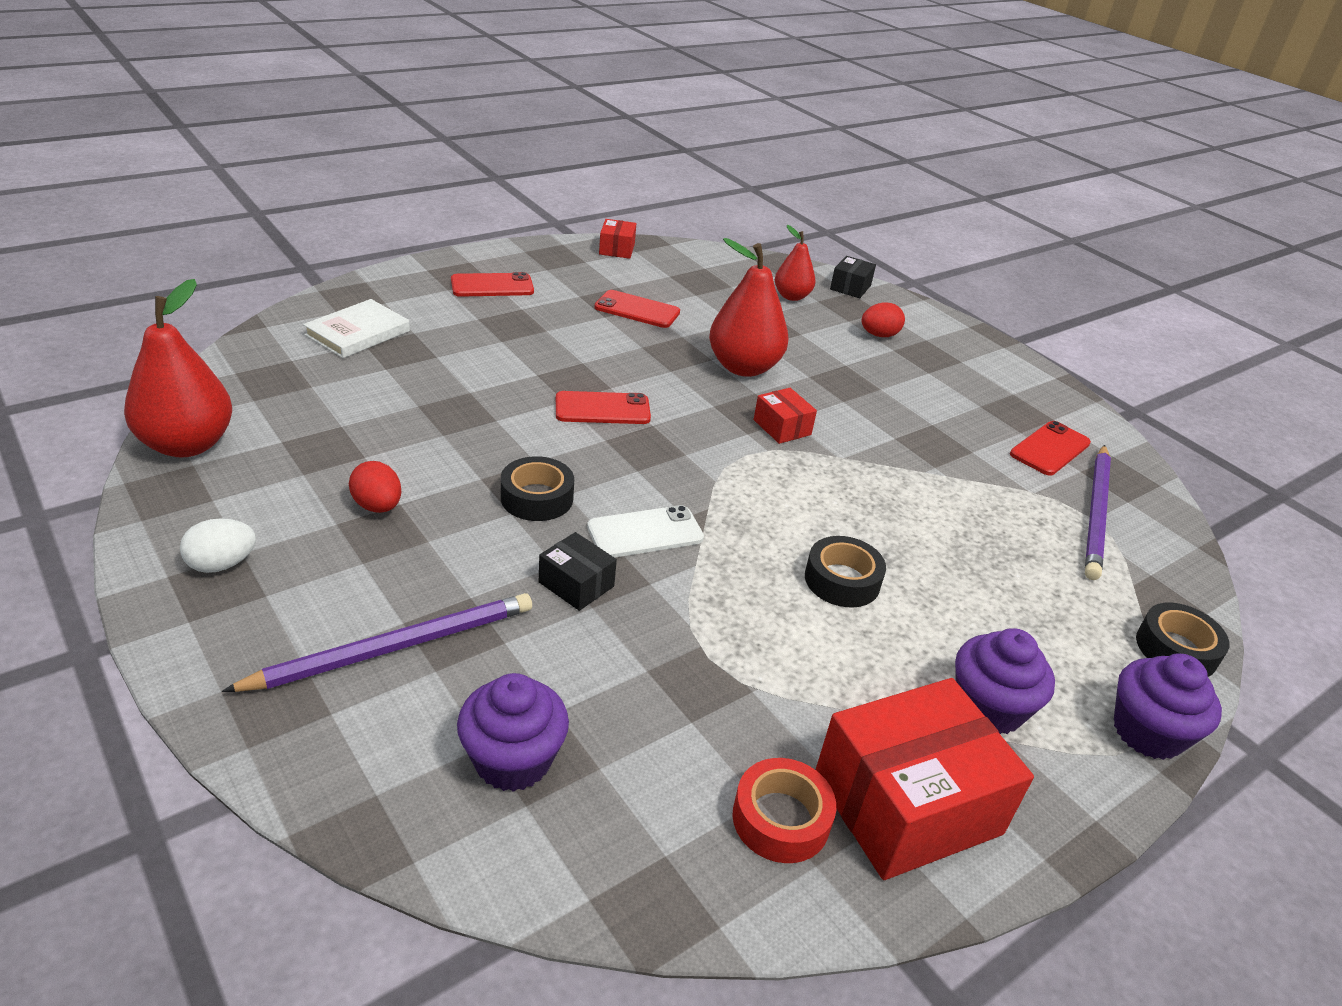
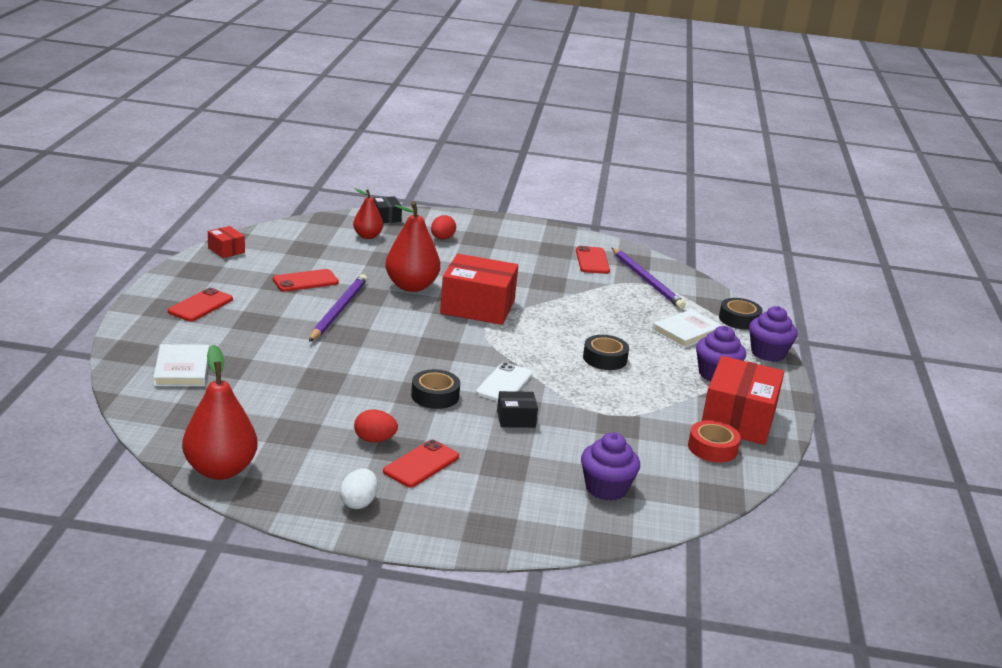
camera: 45 degrees left, 10 degrees down
purple pencil [222,593,532,692] -> purple pencil moved to [309,274,367,342]
red phone [556,391,651,424] -> red phone moved to [383,440,459,487]
red box [754,388,817,444] -> red box [440,254,518,325], size x2.12
none -> white book [652,309,723,348]

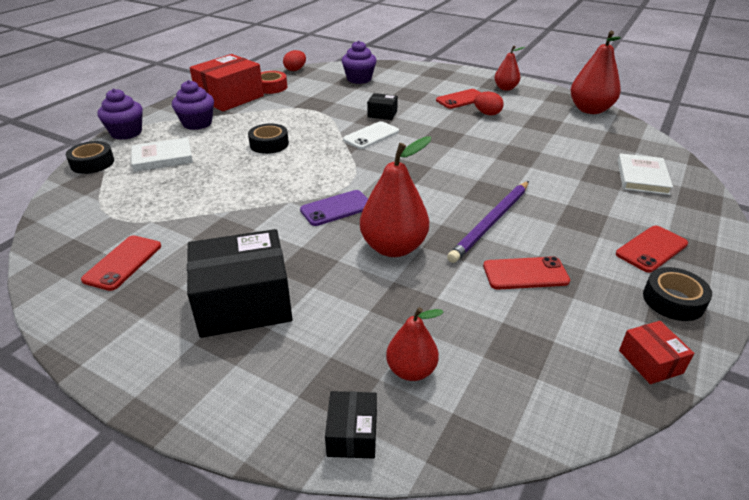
camera: 155 degrees left, 10 degrees up
white egg [340,468,378,509] -> red pear [494,46,525,91]
black tape [411,369,460,409] -> black tape moved to [643,267,712,321]
red egg [431,215,456,240] -> red egg moved to [283,50,306,71]
red box [440,254,518,325] -> purple phone [300,190,368,226]
purple pencil [612,248,686,309] -> none
none -> black box [187,229,293,338]

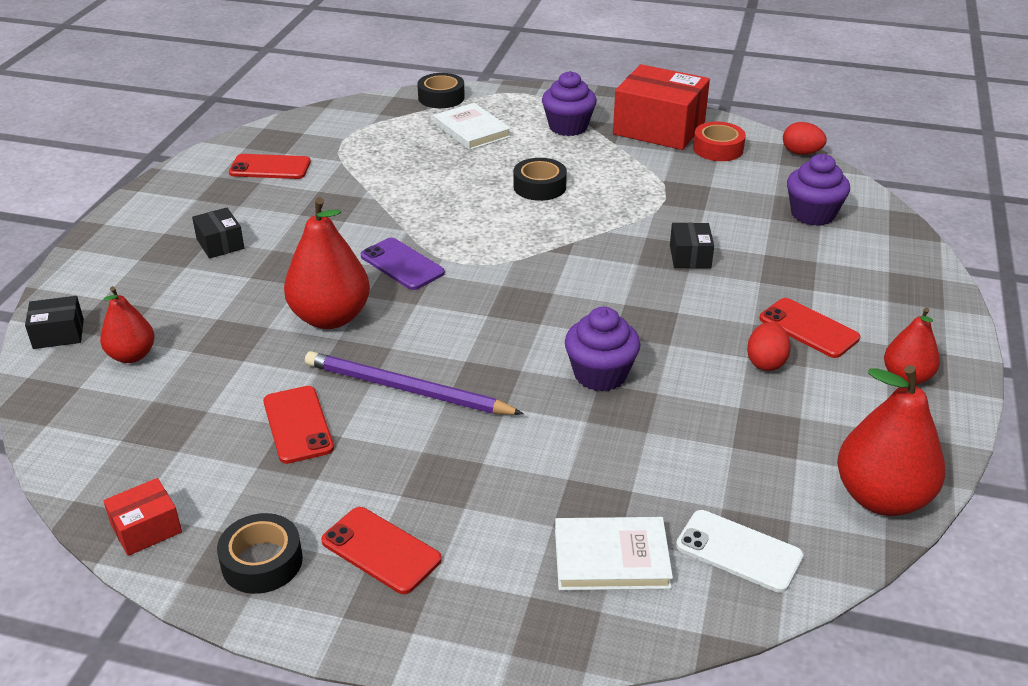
camera: 75 degrees right, 0 degrees up
purple cupcake [97,89,143,140] -> purple cupcake moved to [565,307,640,391]
black box [187,229,293,338] -> black box [192,208,244,259], size x0.47
white phone [343,121,399,149] -> white phone moved to [676,510,803,593]

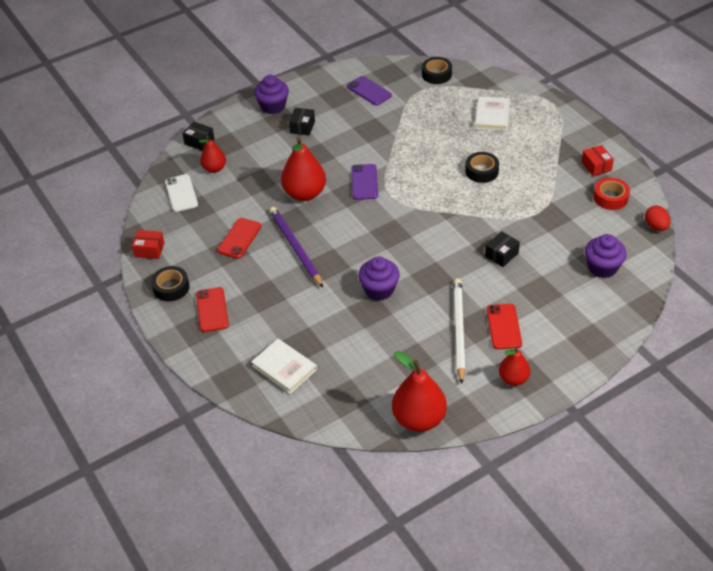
camera: 45 degrees right, 10 degrees up
red phone [229,154,311,179] -> purple phone [347,76,392,106]
black tape [417,73,465,108] -> black tape moved to [422,57,452,84]
purple cupcake [542,71,597,136] -> purple cupcake moved to [254,75,289,114]
red box [613,64,710,150] -> red box [581,145,614,177], size x0.47
white phone [676,510,803,593] -> white phone moved to [165,174,198,212]
red egg [747,322,791,371] -> white pencil [454,278,466,384]

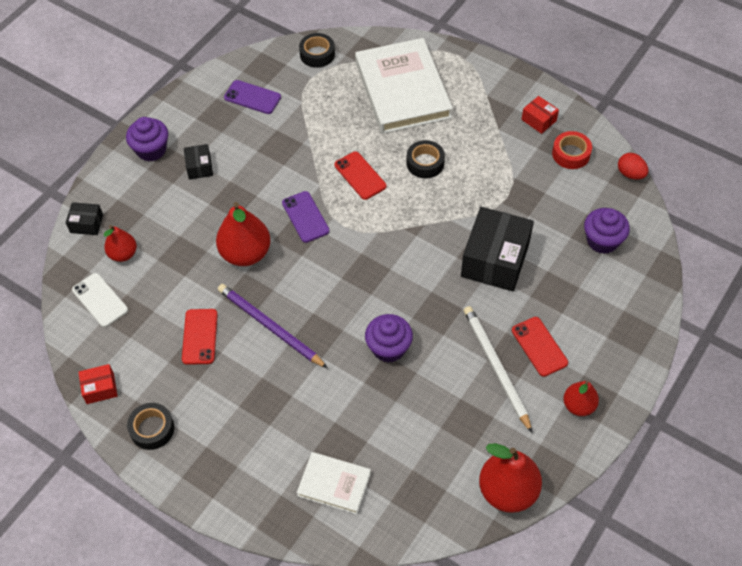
camera: 25 degrees left, 10 degrees up
red phone [196,287,229,332] -> red phone moved to [334,151,386,200]
white book [475,96,510,131] -> white book [355,38,453,134], size x1.99
black box [485,231,520,267] -> black box [461,207,534,291], size x2.12

